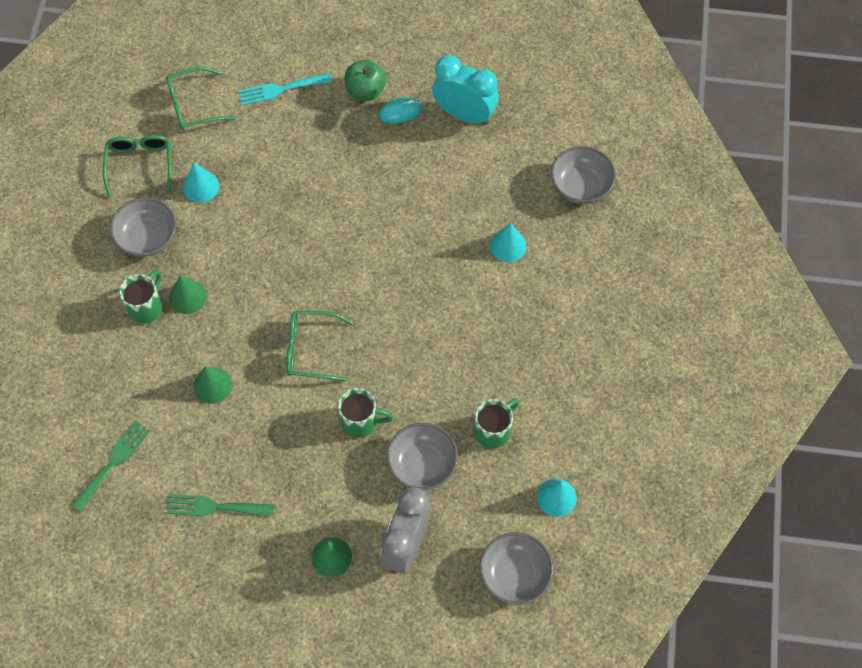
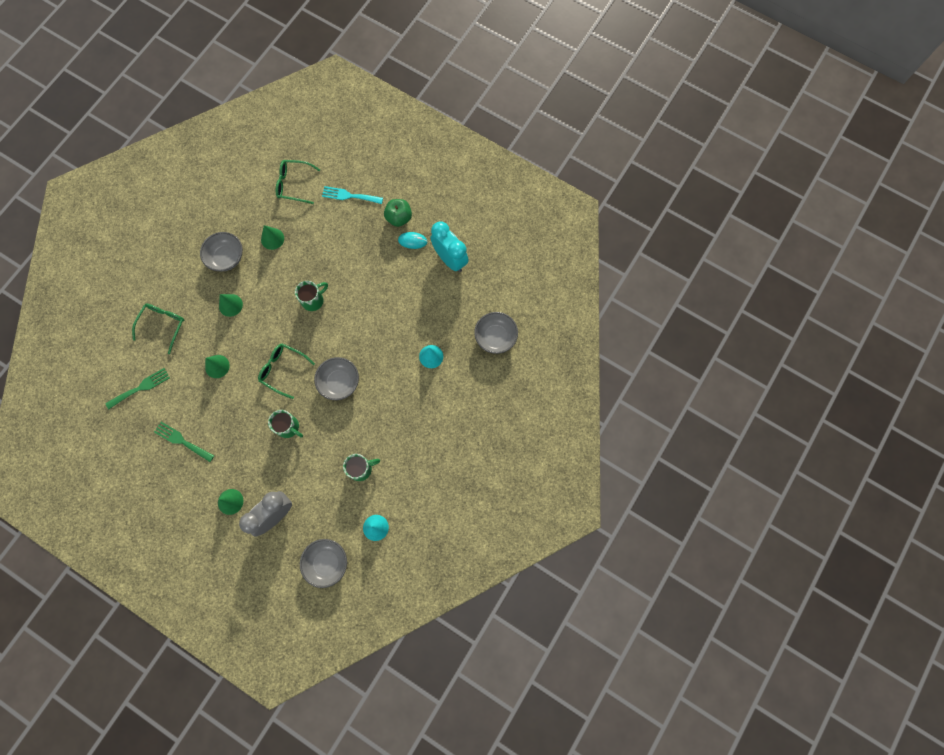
camera: 25 degrees right, 10 degrees up
green glasses [103,135,172,198] -> green glasses moved to [132,303,185,354]
green mug [119,270,163,324] -> green mug moved to [295,281,328,311]
turquoise cone [183,163,219,203] -> green cone [261,225,284,250]
grey bowl [387,423,458,490] -> grey bowl moved to [314,357,359,400]

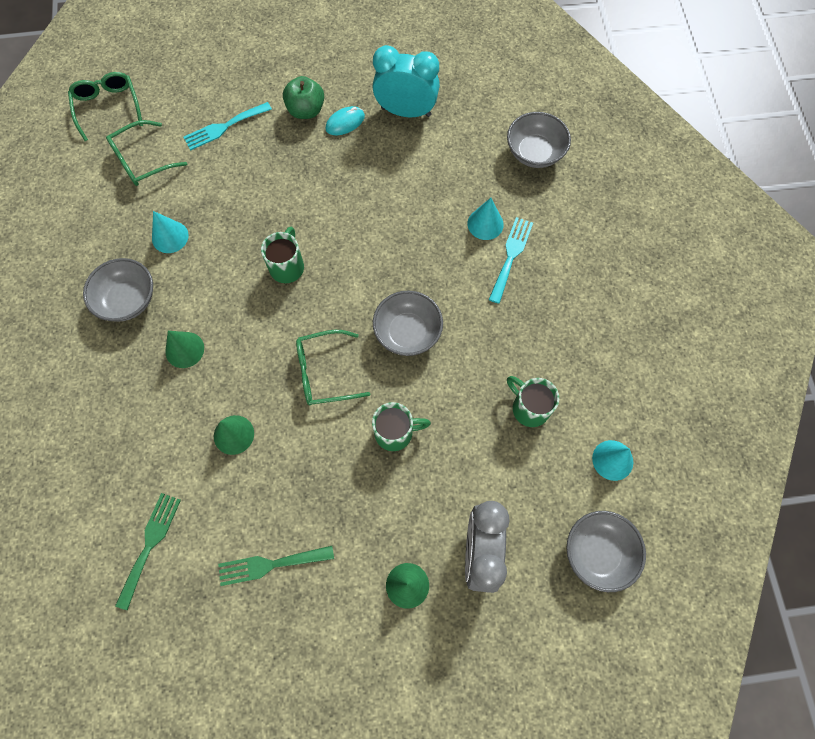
camera: 40 degrees left, 5 degrees down
green glasses [132,303,185,354] -> green glasses moved to [68,72,143,141]
green cone [261,225,284,250] -> turquoise cone [152,211,189,253]
green mug [343,454,380,481] -> green mug turned 75 degrees counterclockwise [507,376,559,427]
none -> turquoise fork [489,217,533,304]

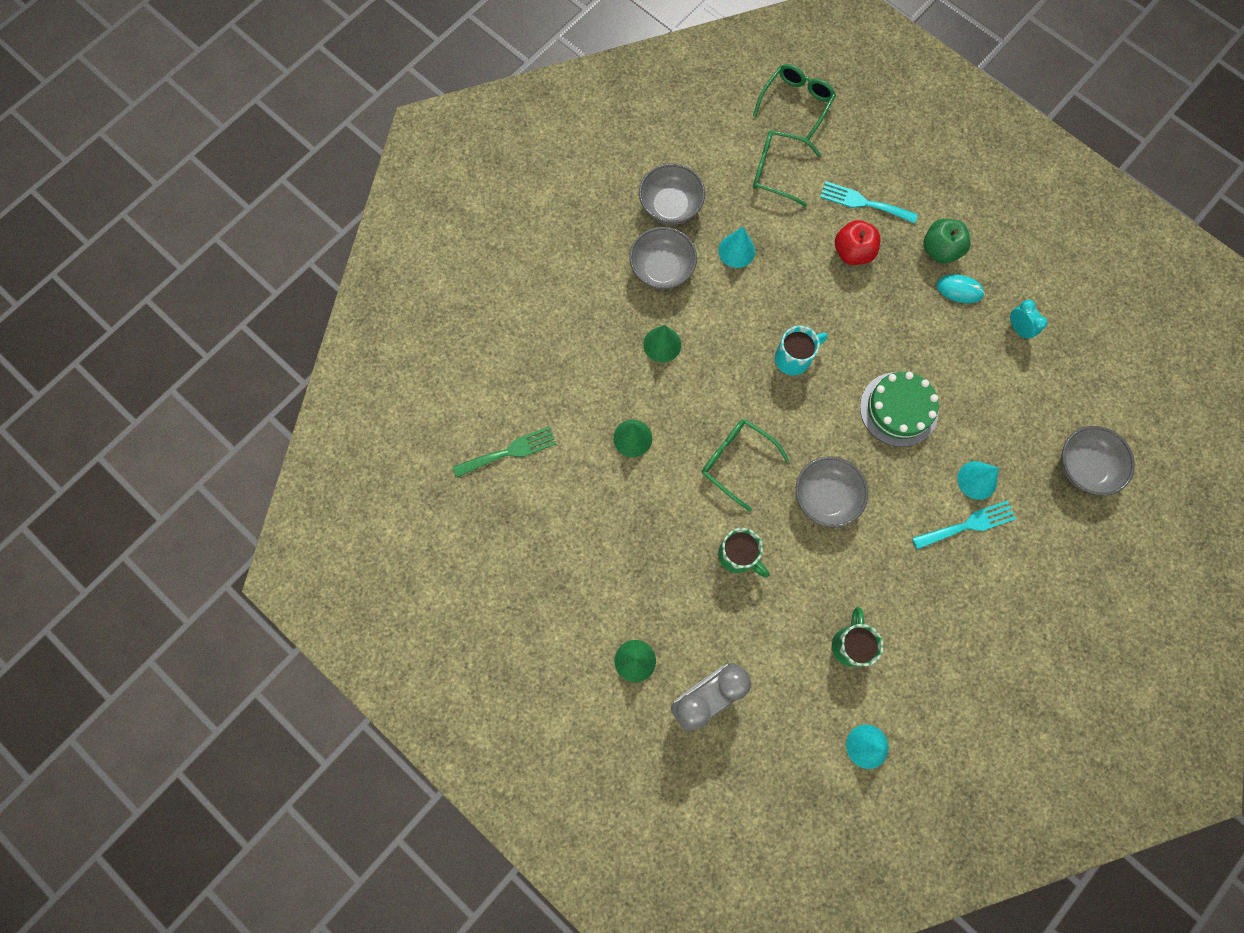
camera: 50 degrees right, 5 degrees up
green fork [218,546,334,586] -> none
green mug [261,227,304,283] -> turquoise mug [775,326,828,375]
turquoise clock [372,45,440,117] -> turquoise clock [1010,300,1048,340], size x0.48
grey bowl [567,511,646,592] -> grey bowl moved to [639,164,705,225]
none -> red apple [835,220,880,265]
none -> green cake [860,372,939,447]

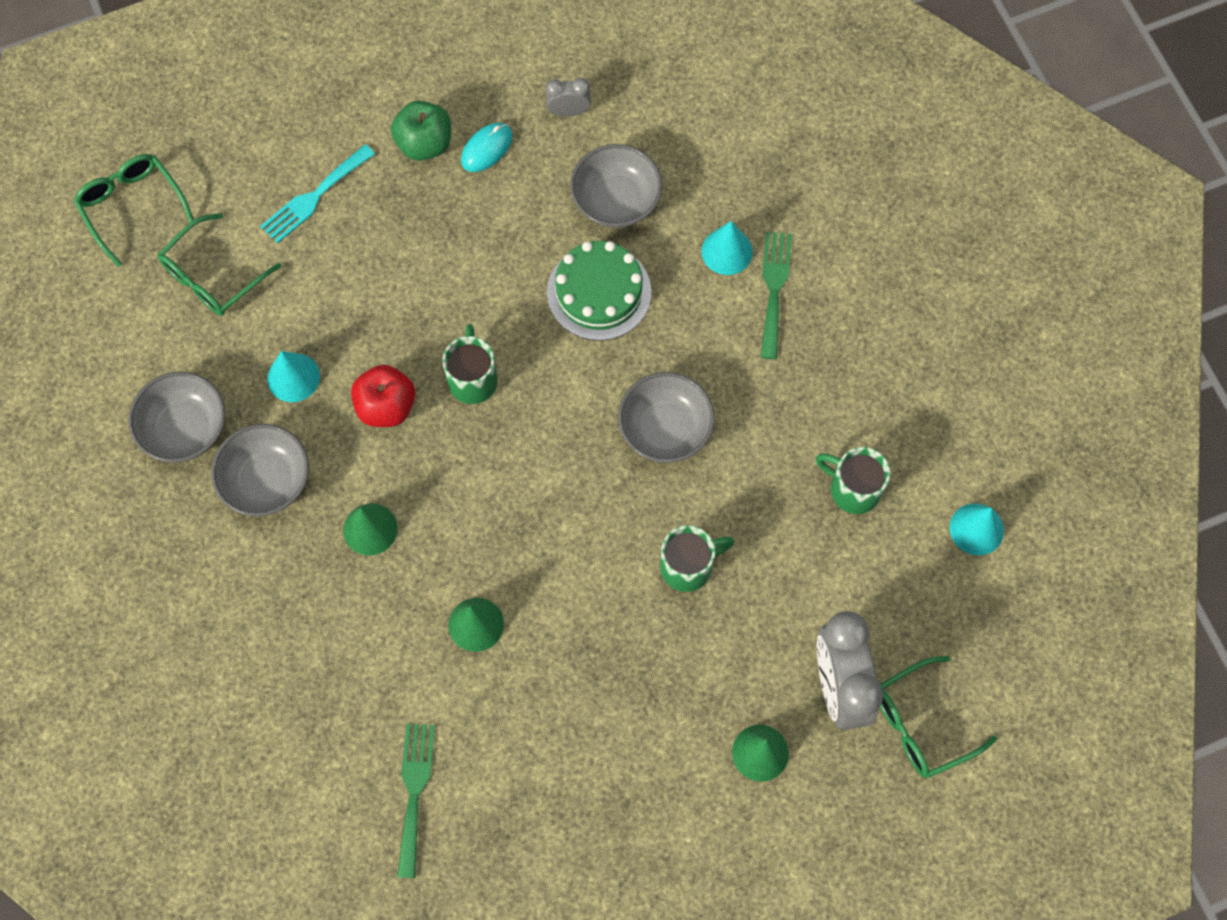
camera: 65 degrees left, 5 degrees down
green glasses [702,419,789,512] -> green glasses moved to [880,656,997,778]
turquoise mug [775,326,828,375] -> green mug [442,324,498,404]
red apple [835,220,880,265] -> red apple moved to [351,365,415,427]
turquoise fork [912,500,1016,549] -> green fork [761,232,792,359]
turquoise clock [1010,300,1048,340] -> grey clock [546,78,591,117]
grey bowl [1061,426,1135,496] -> grey bowl moved to [570,144,662,228]

